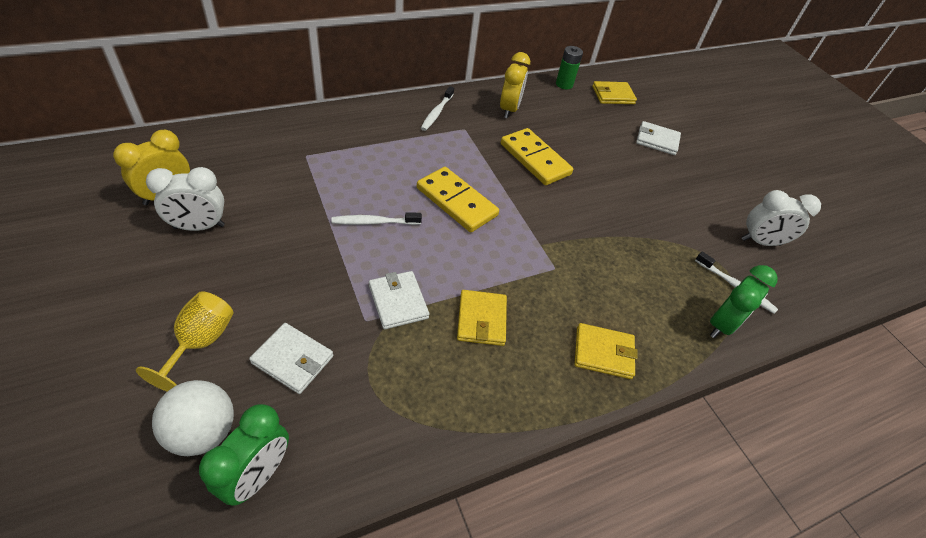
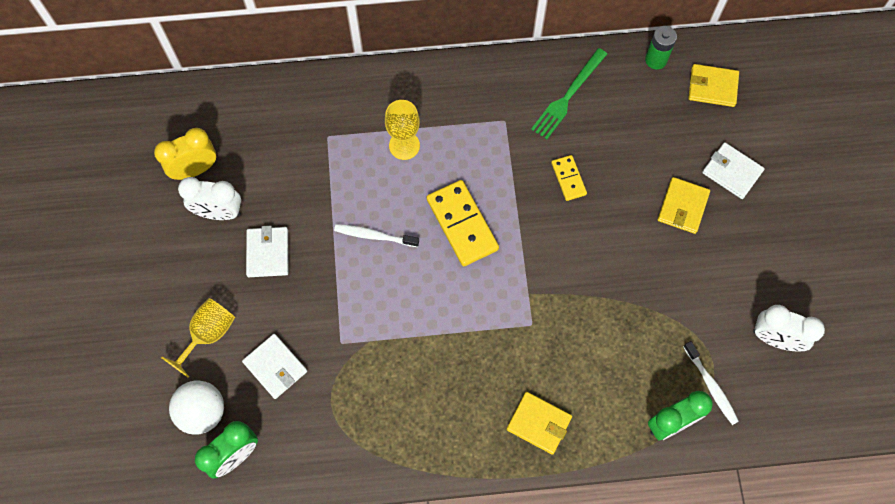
camera: 25 degrees right, 20 degrees up
white wallet [369,271,429,329] -> white wallet moved to [246,226,288,277]
white toothbrush [421,86,454,131] -> none
yellow wallet [457,290,507,346] -> yellow wallet moved to [658,177,710,234]
yellow clock [500,52,530,119] -> green fork [531,48,607,139]
yellow domino [501,128,573,185] -> yellow domino [551,155,587,201], size x0.55
none -> yellow goblet [385,100,420,160]

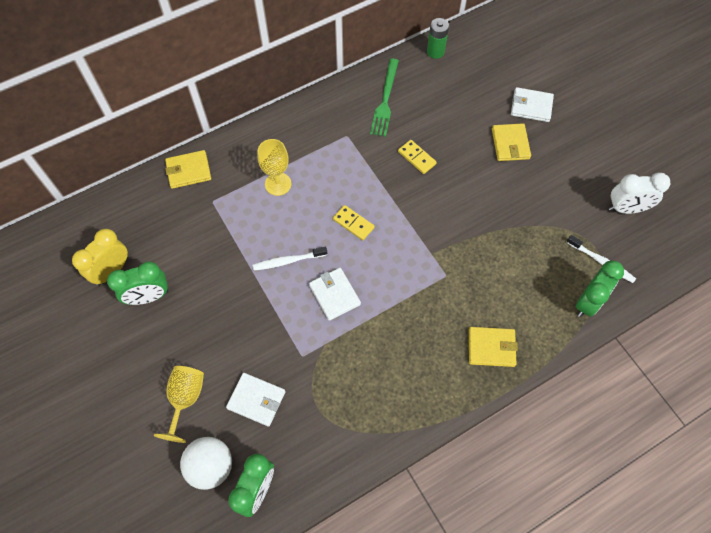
camera: 25 degrees left, 5 degrees down
white clock [178,177,241,220] -> green clock [107,261,168,305]
white wallet [246,226,288,277] -> white wallet moved to [309,268,361,321]
yellow domino [427,180,499,266] -> yellow domino [333,205,375,240], size x0.55
yellow wallet [688,64,739,107] -> yellow wallet moved to [165,150,211,189]

